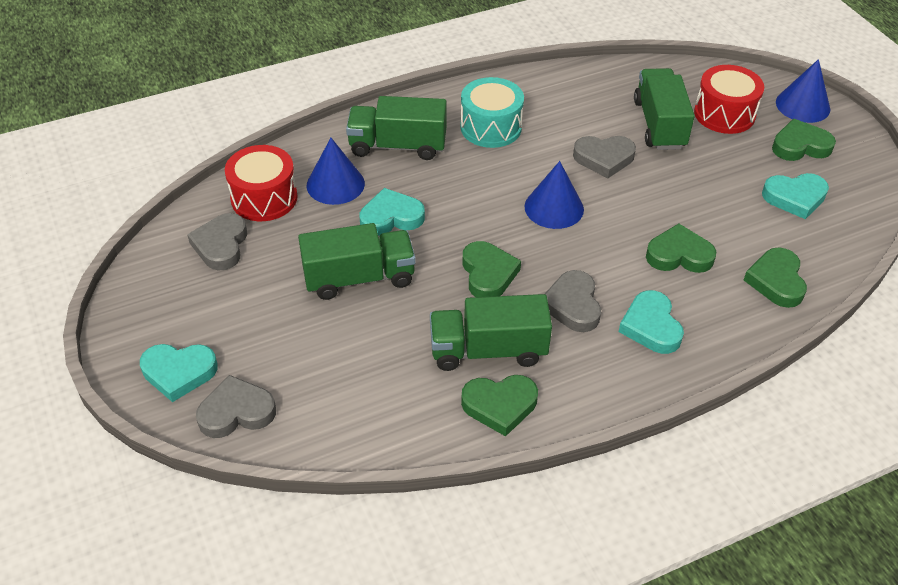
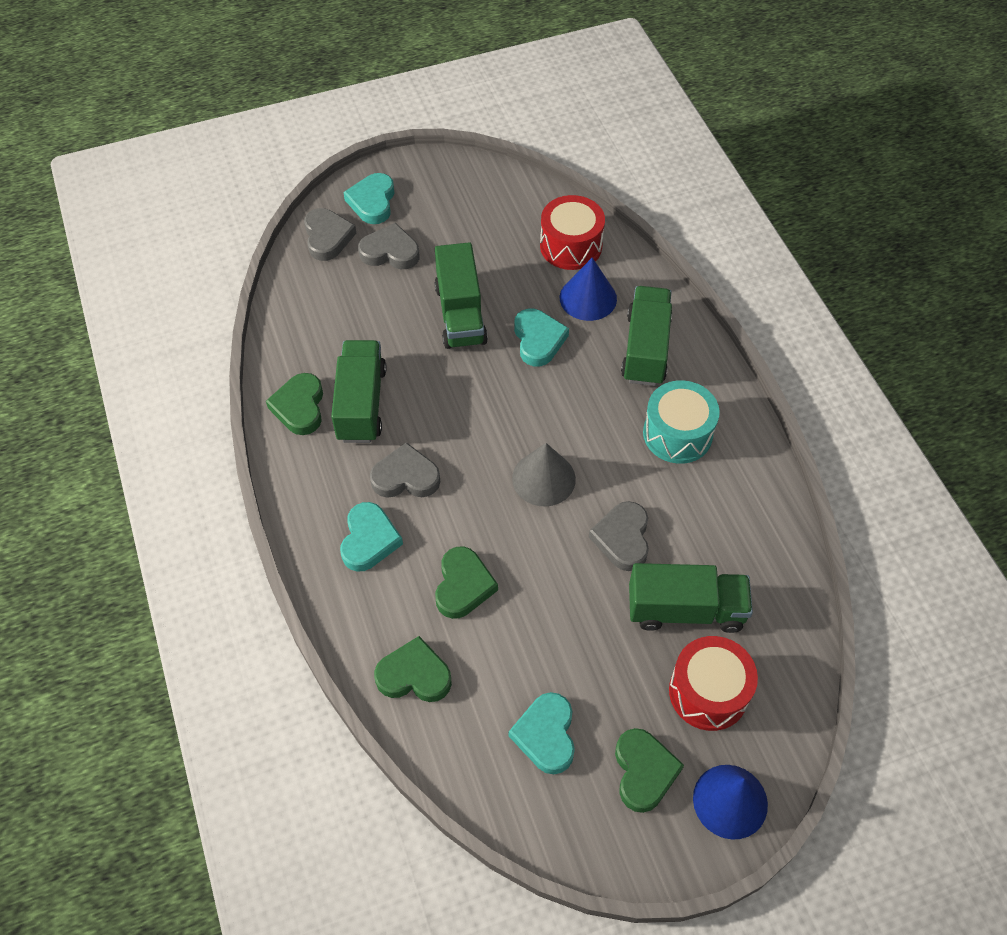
camera: 95 degrees right, 10 degrees up
grey heart [187,213,247,270] -> grey heart moved to [358,223,420,269]
green heart [462,241,521,297] -> none
blue cone [525,161,584,229] -> grey cone [512,443,576,507]
turquoise heart [619,290,684,354] -> turquoise heart turned 105 degrees clockwise [340,502,403,572]

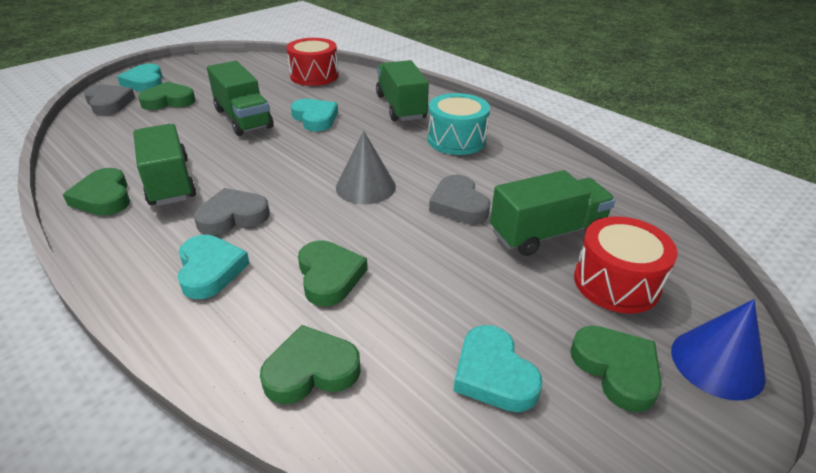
camera: 25 degrees left, 20 degrees down
grey heart [358,223,420,269] -> green heart [138,82,196,110]
blue cone [560,258,617,321] -> none

